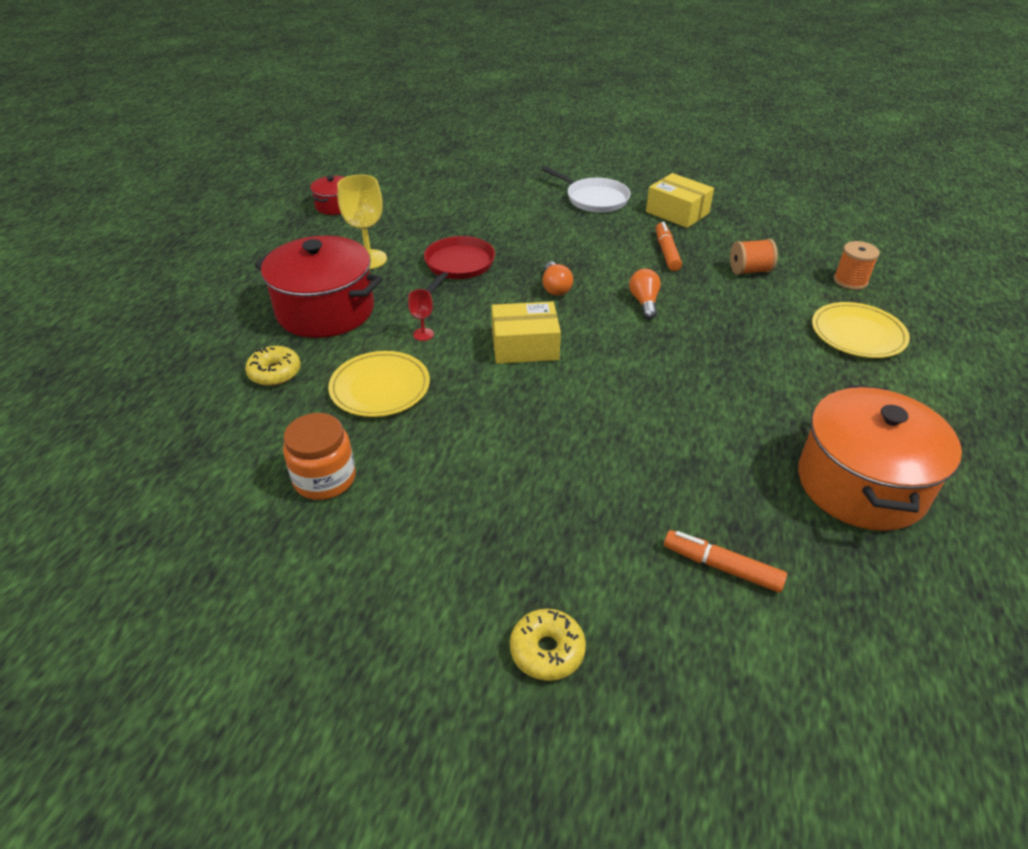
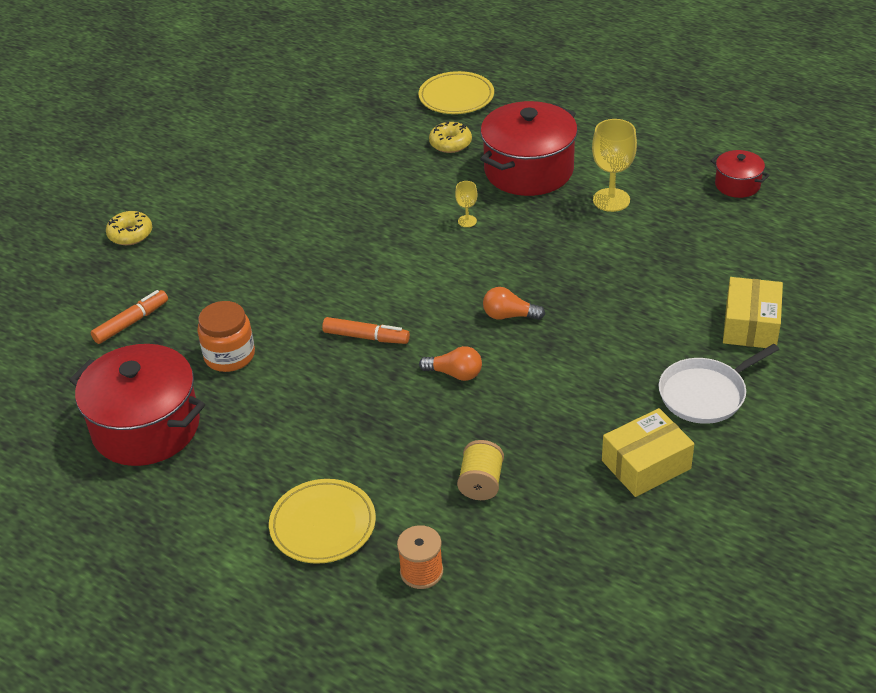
camera: 110 degrees right, 0 degrees up
orange jar [283,413,356,500] -> orange jar moved to [197,301,255,372]
yellow plate [328,351,430,417] -> yellow plate moved to [418,71,494,114]
red goblet [408,289,434,341] -> yellow goblet [455,181,477,227]
red pan [424,236,495,294] -> none
yellow box [492,301,561,364] -> yellow box moved to [723,277,783,348]
orange marker [656,222,682,271] -> orange marker moved to [322,317,410,344]
orange spool [730,239,778,275] -> yellow spool [457,440,504,500]
orange pot [798,384,962,531] -> red pot [69,344,205,466]

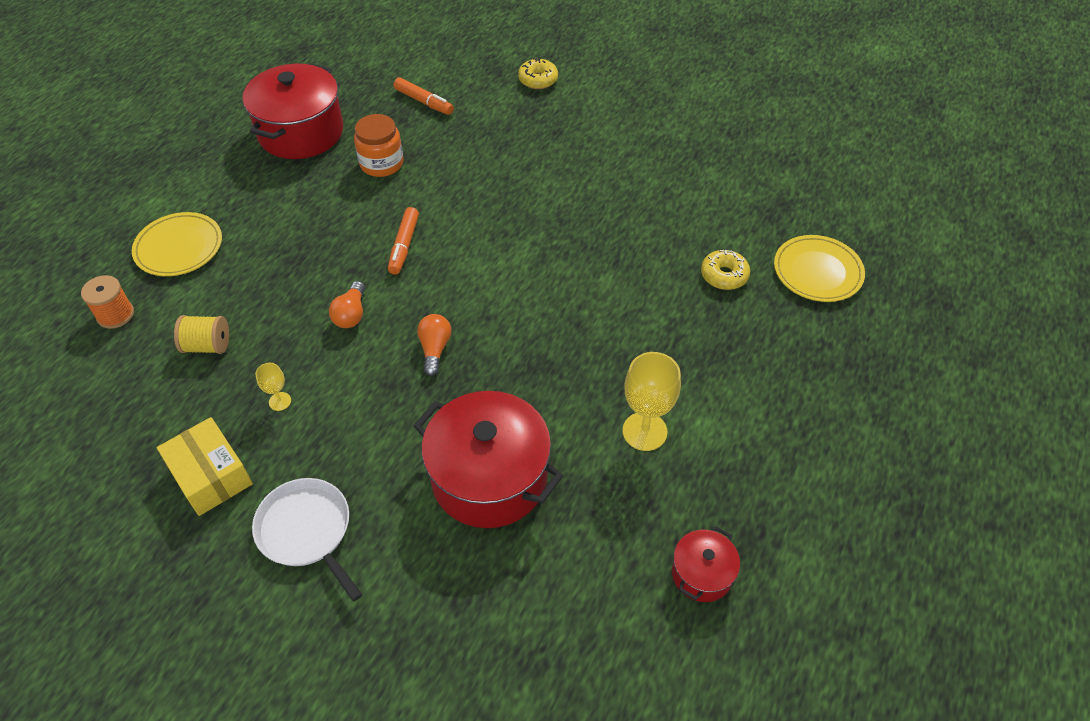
camera: 80 degrees right, 10 degrees up
yellow goblet [455,181,477,227] -> yellow goblet moved to [255,363,291,411]
red pot [480,101,578,196] -> red pot moved to [413,391,563,528]
yellow box [723,277,783,348] -> none

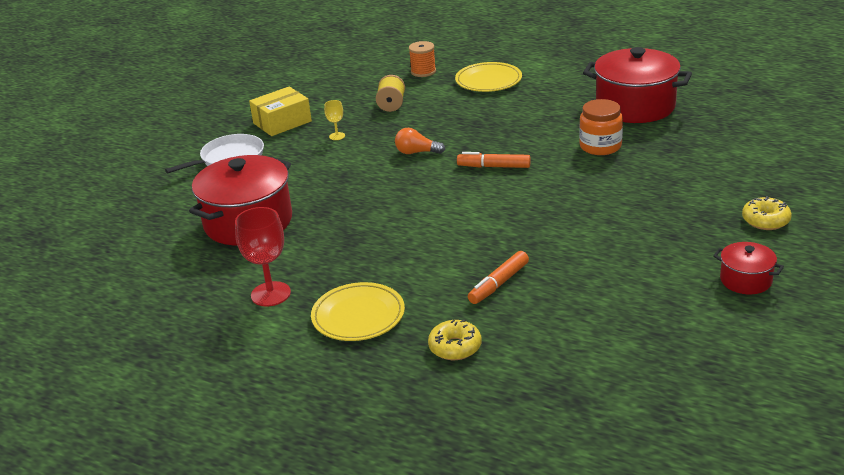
camera: 95 degrees right, 20 degrees down
orange marker [394,77,454,115] -> orange marker moved to [468,251,529,304]
orange light bulb [417,314,451,376] -> none
yellow goblet [622,352,681,451] -> red goblet [235,207,291,306]
red pot [672,527,740,602] -> red pot moved to [713,242,784,294]
yellow plate [774,235,865,302] -> yellow plate moved to [311,282,405,341]

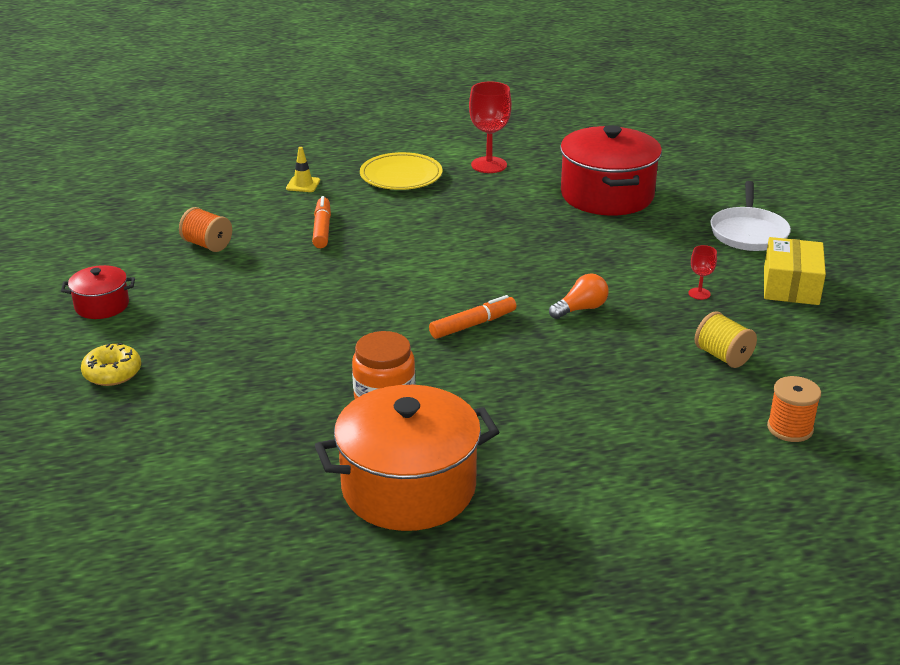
camera: 135 degrees right, 0 degrees up
yellow goblet [324,100,345,140] -> red goblet [688,245,717,300]
yellow donut [428,320,482,360] -> yellow traffic cone [286,147,320,192]
yellow plate [455,62,522,92] -> none
red pot [583,47,692,123] -> orange pot [315,385,499,531]
none -> orange spool [179,207,232,252]

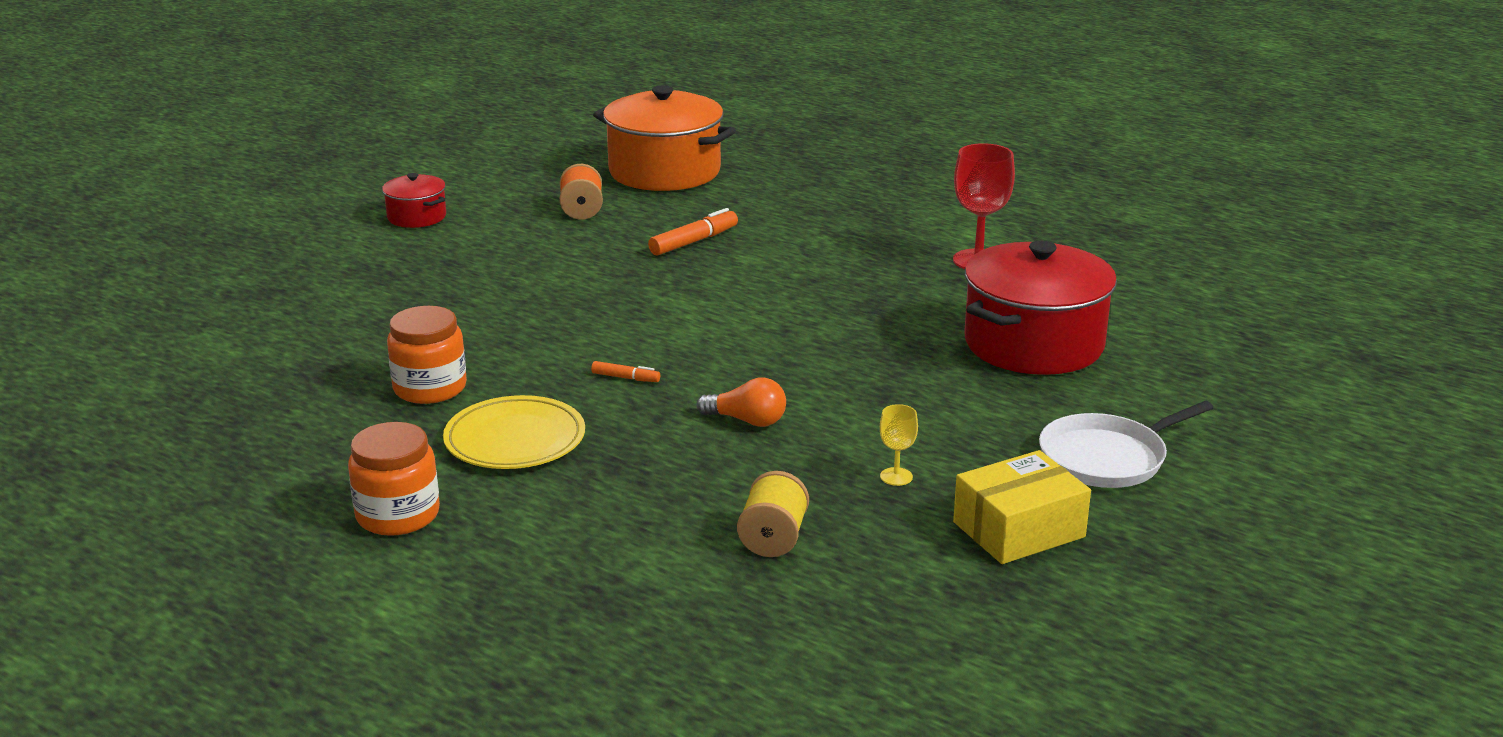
camera: 50 degrees right, 5 degrees down
yellow donut [81,343,141,386] -> none
yellow traffic cone [286,147,320,192] -> none
orange pot [315,385,499,531] -> orange pot moved to [593,85,736,191]
yellow plate [360,152,442,190] -> yellow plate moved to [443,395,585,469]
orange marker [429,295,516,339] -> orange marker [591,361,660,382], size x0.57
red goblet [688,245,717,300] -> yellow goblet [880,404,918,486]
orange spool [767,376,821,442] -> none
none -> orange jar [348,422,440,536]

